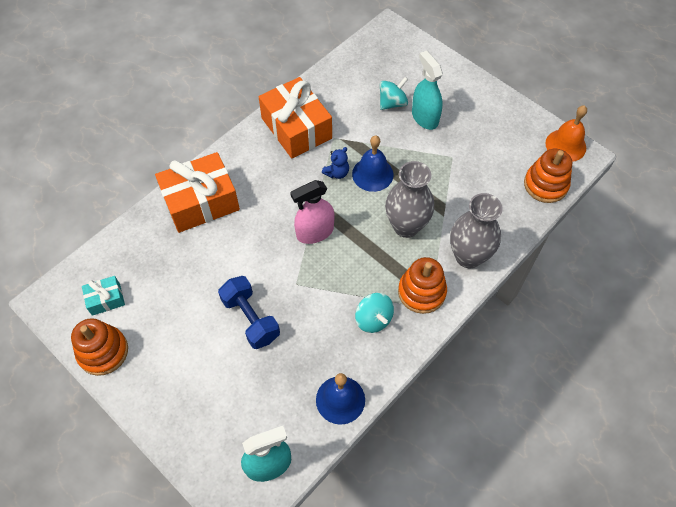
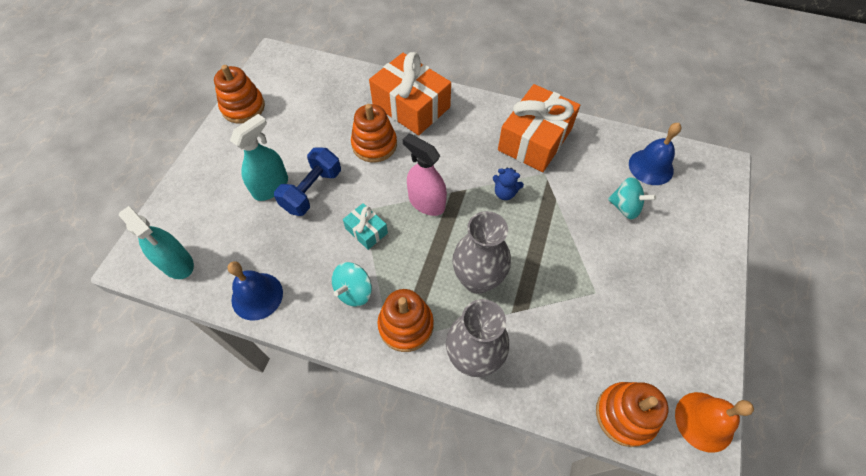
camera: 65 degrees right, 0 degrees up
turquoise gift [82,276,125,316] -> turquoise gift moved to [343,203,388,250]
blue bell [352,135,393,192] -> blue bell moved to [629,123,681,185]
turquoise spray bottle [412,50,443,130] -> turquoise spray bottle moved to [230,114,288,201]
none -> orange stacking toy [351,104,397,163]

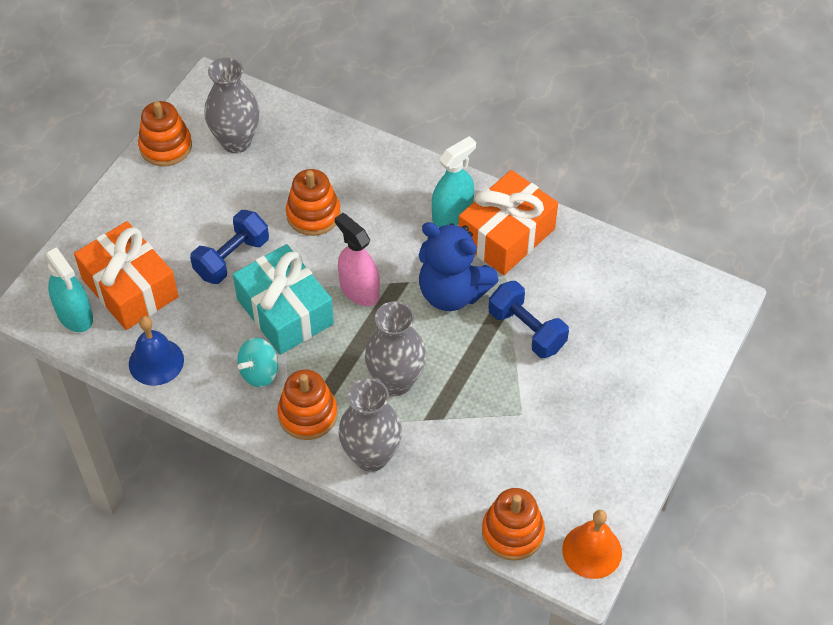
camera: 10 degrees right, 5 degrees down
turquoise spray bottle [230,114,288,201] -> turquoise spray bottle moved to [432,136,476,227]
turquoise gift [343,203,388,250] -> turquoise gift [233,244,334,355], size x2.10
orange gift [369,52,451,135] -> orange gift moved to [74,221,179,330]
blue teddy bear [493,168,524,200] -> blue teddy bear [419,222,499,311], size x2.29
turquoise spinning top [608,177,656,220] -> none
blue bell [629,123,681,185] -> none
none -> grey vase [204,58,259,153]
none -> blue dumbbell [488,281,569,358]

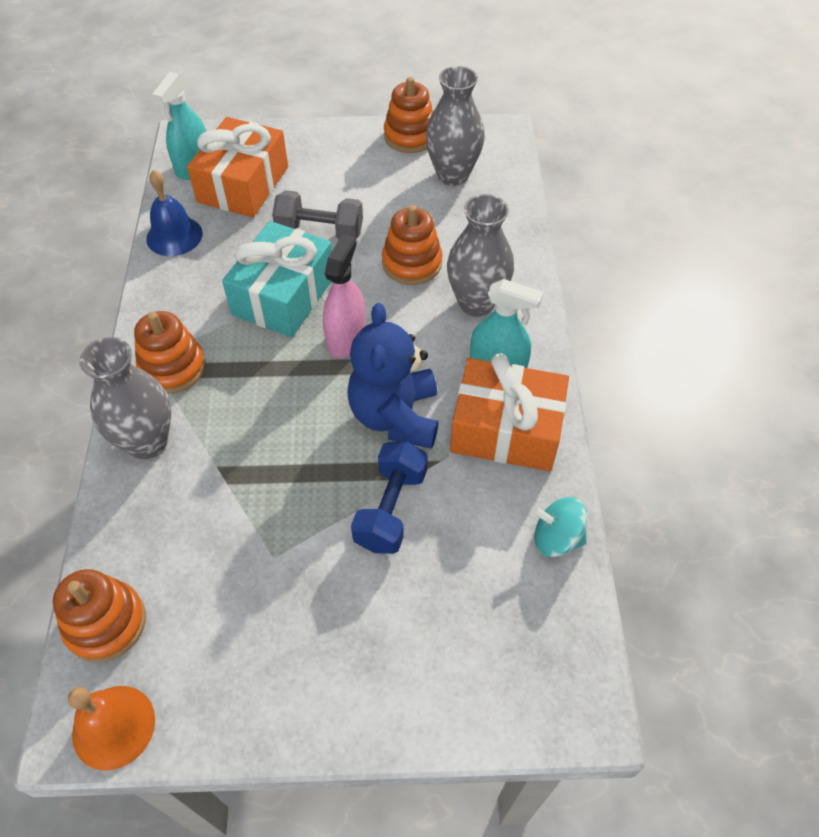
camera: 60 degrees right, 0 degrees up
blue dumbbell [190,210,269,284] -> grey dumbbell [272,190,363,239]
turquoise spinning top [237,338,278,388] -> turquoise spinning top moved to [532,497,587,557]
grey vase [365,301,426,396] -> grey vase moved to [447,194,514,317]

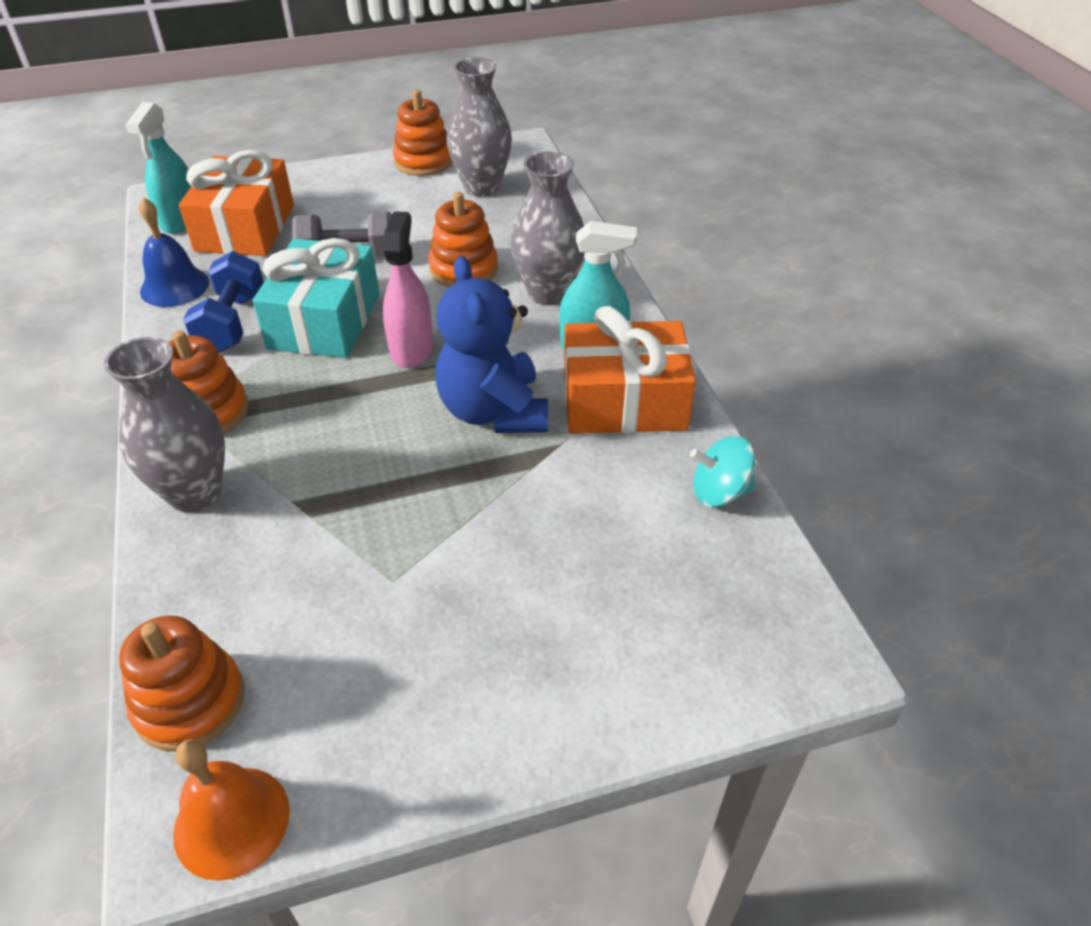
camera: 15 degrees left, 10 degrees down
blue dumbbell [351,441,428,554] -> blue dumbbell moved to [183,251,264,353]

